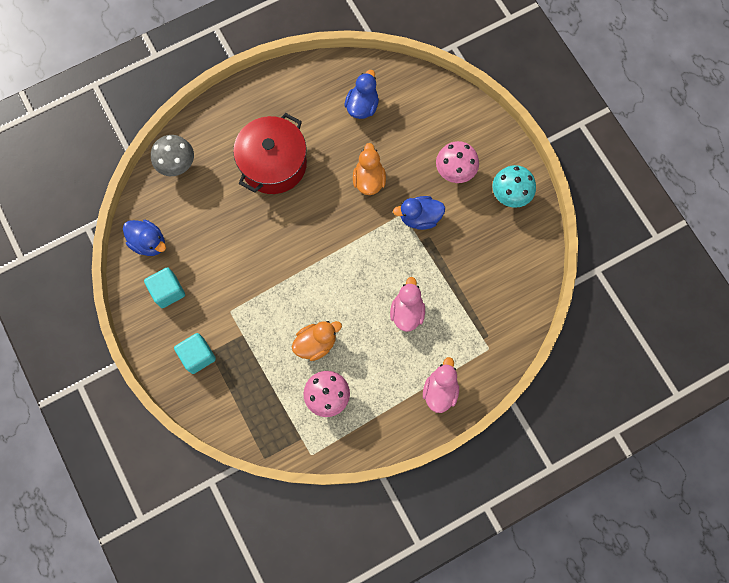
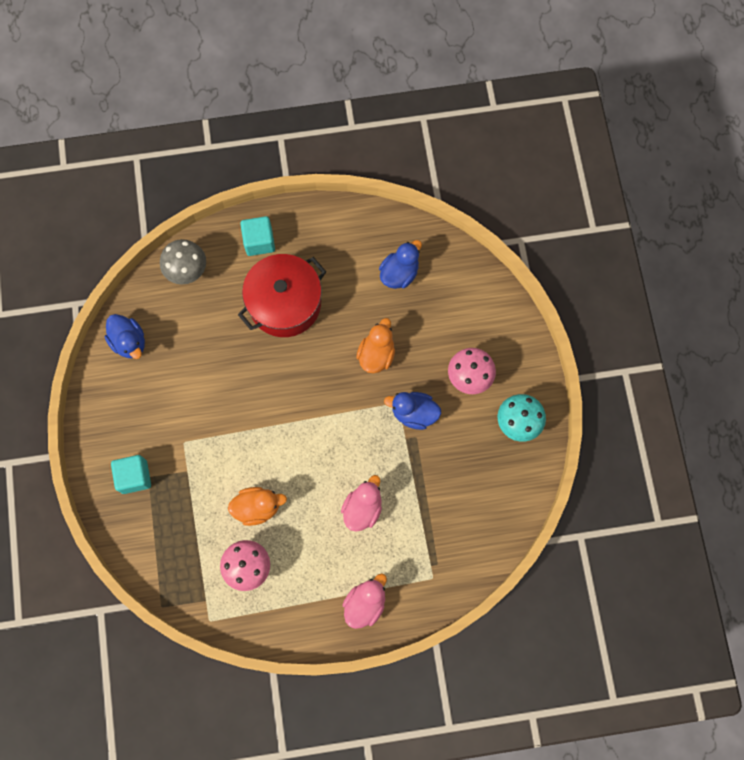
camera: 20 degrees right, 0 degrees up
turquoise cube [144,267,185,308] -> turquoise cube moved to [240,216,275,256]

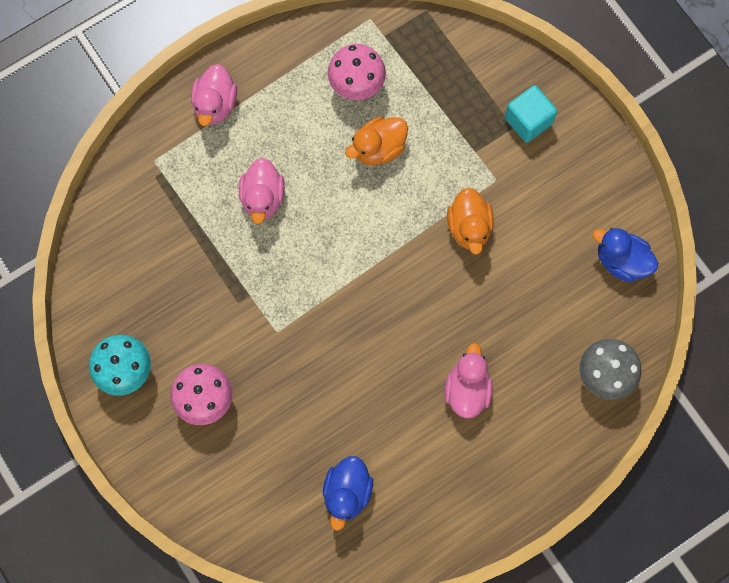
camera: 155 degrees right, 0 degrees up
red pot [238,254,326,337] -> pink duck [444,343,493,418]
turquoise cube [240,216,275,256] -> none
orange duck [356,318,395,373] -> orange duck moved to [447,188,494,255]
blue duck [384,392,441,430] -> none

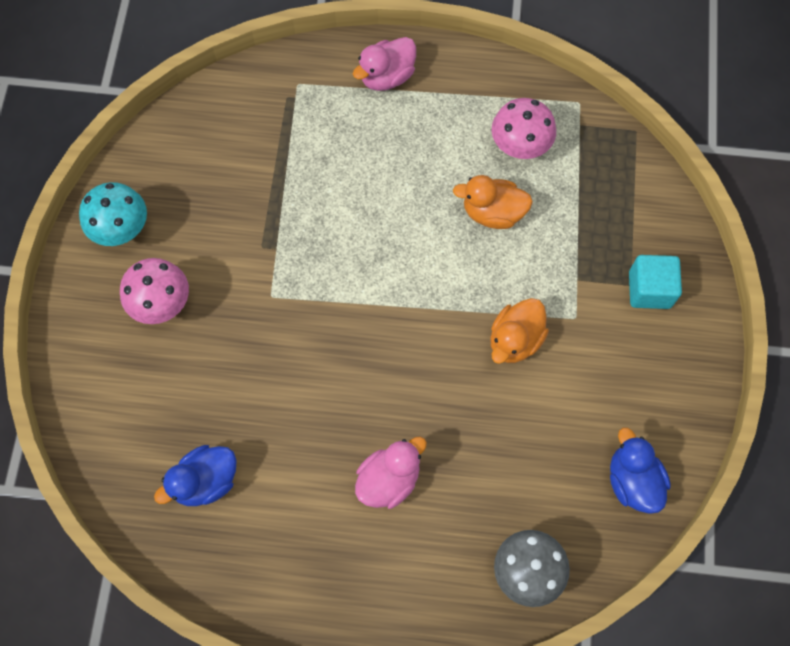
camera: 40 degrees right, 5 degrees down
pink duck [239,158,285,224] -> none

